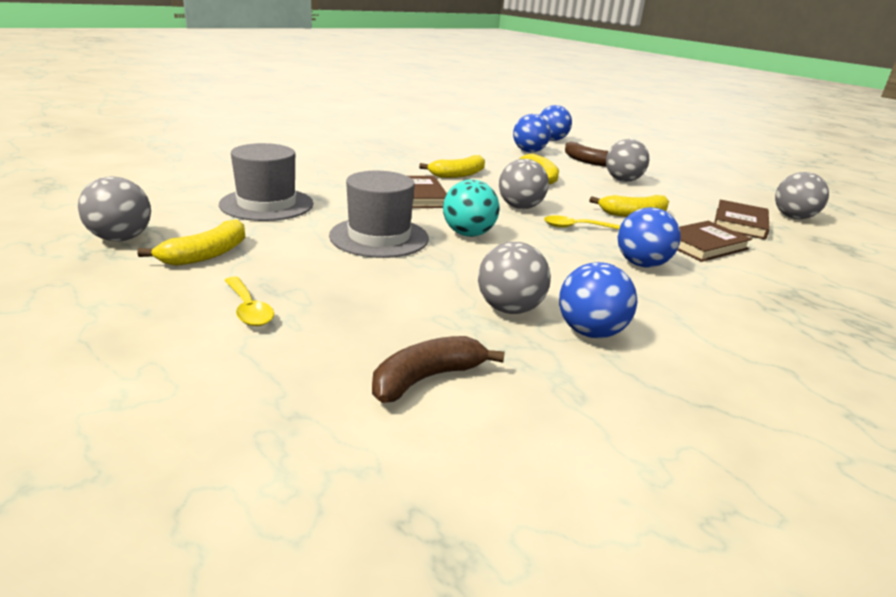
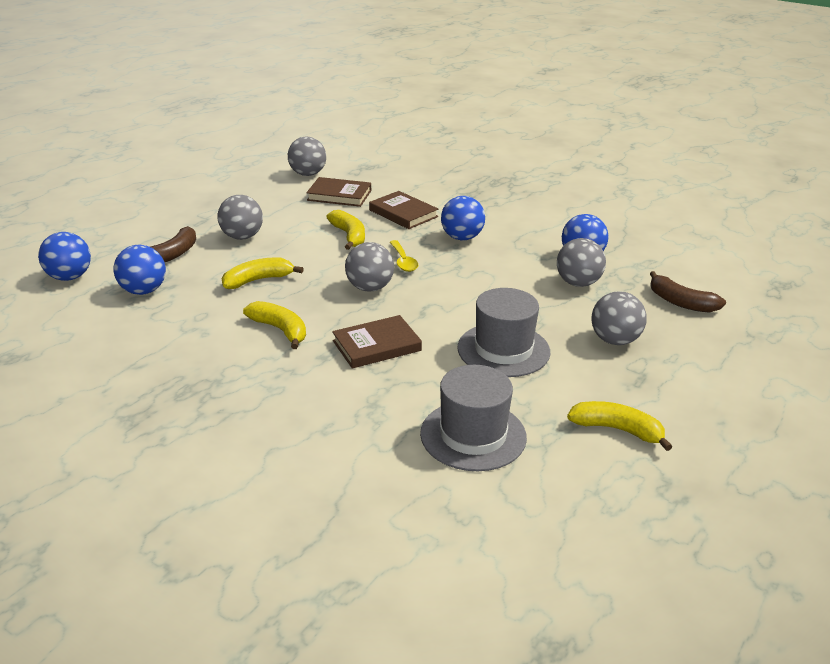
camera: 100 degrees left, 5 degrees up
grey ball [78,176,151,241] -> grey ball moved to [592,292,647,345]
yellow spoon [225,277,274,326] -> none
turquoise ball [443,179,500,237] -> none

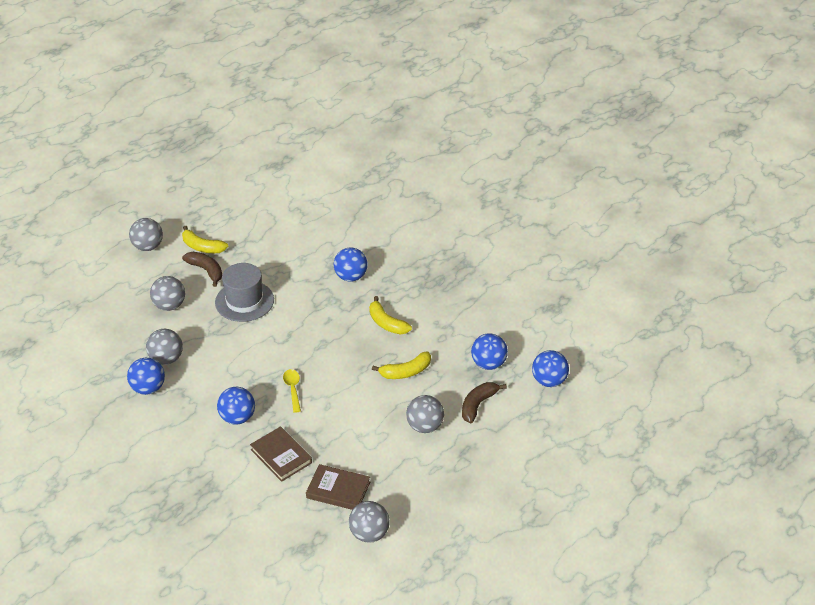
camera: 175 degrees left, 10 degrees up
yellow banana [327,210,365,250] -> none
brown book [332,315,422,369] -> none
grey ball [345,242,394,291] -> grey ball moved to [129,218,163,251]
grey hat [420,365,527,471] -> none
brown banana [650,271,726,313] -> brown banana moved to [182,252,222,287]
none -> blue ball [334,248,368,282]

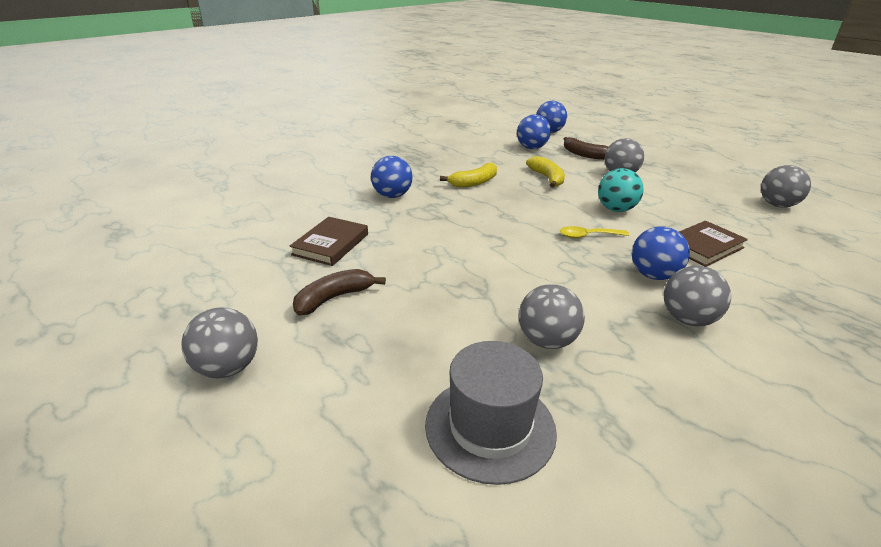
camera: 85 degrees left, 10 degrees down
blue ball [127,358,165,395] -> none
grey ball [150,276,185,311] -> grey ball moved to [664,266,731,326]
yellow banana [182,226,228,253] -> none
grey hat [215,263,274,322] -> grey hat moved to [425,341,557,485]
brown book [306,464,370,510] -> brown book moved to [290,217,368,266]
none -> turquoise ball [598,168,644,212]

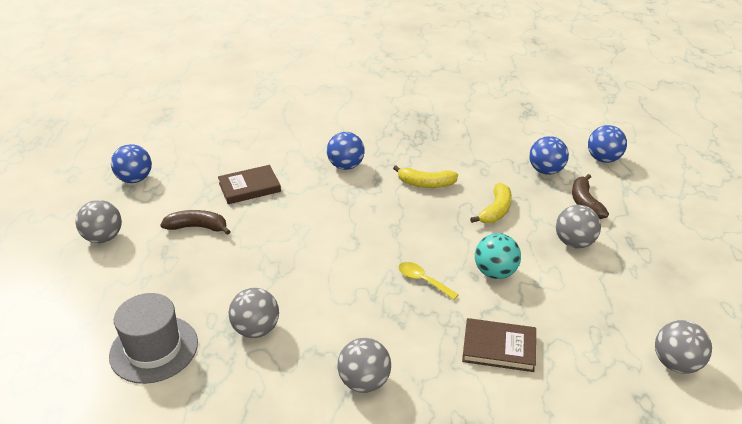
camera: 45 degrees right, 5 degrees up
blue ball [632,226,690,280] -> blue ball moved to [111,144,152,183]

